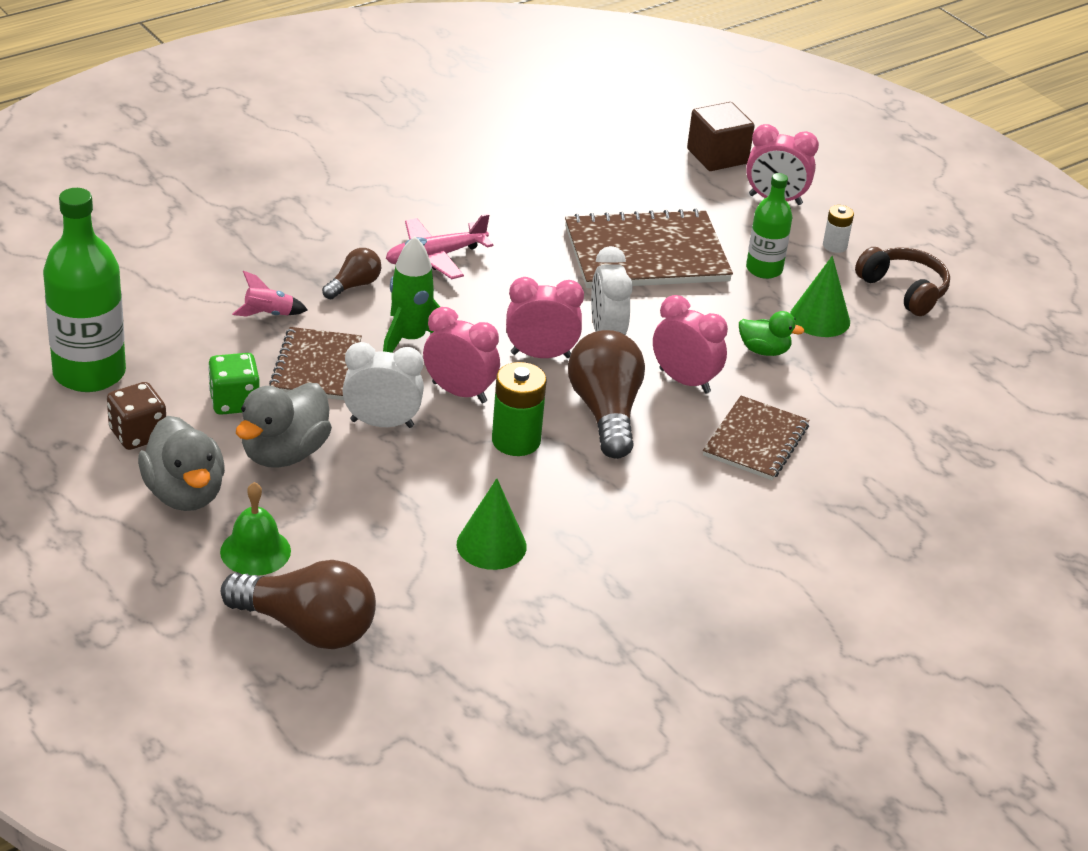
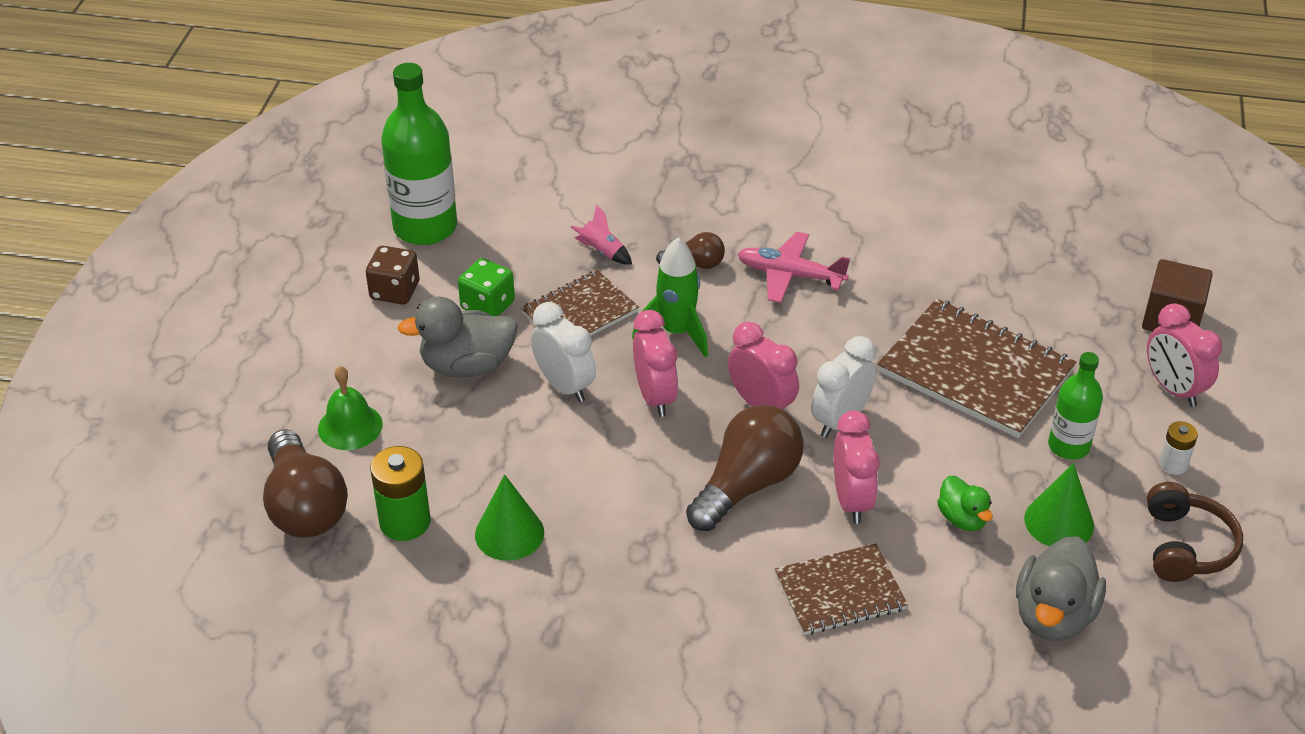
camera: 50 degrees right, 5 degrees up
grey duck [138,416,225,511] -> grey duck moved to [1016,536,1106,641]
green battery [492,362,546,456] -> green battery moved to [370,446,431,541]

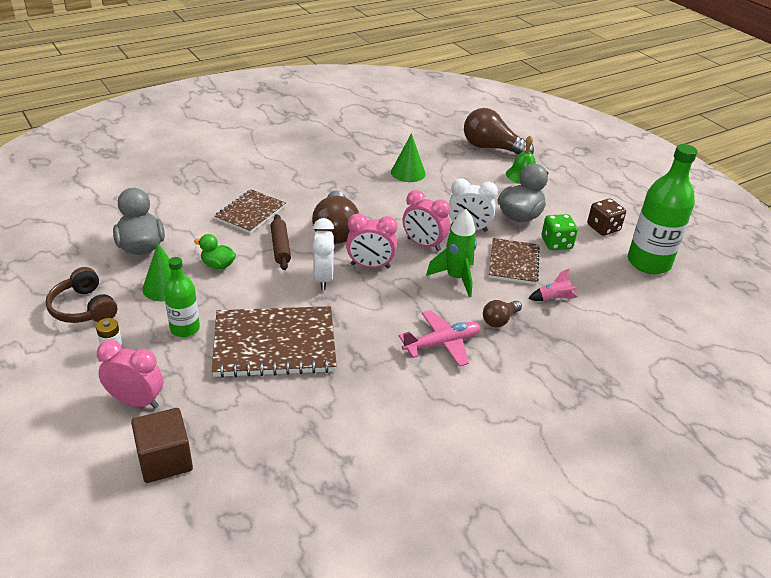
camera: 135 degrees right, 5 degrees down
green battery [370,446,431,541] -> none
pink clock [834,411,880,524] -> brown rolling pin [271,214,291,270]

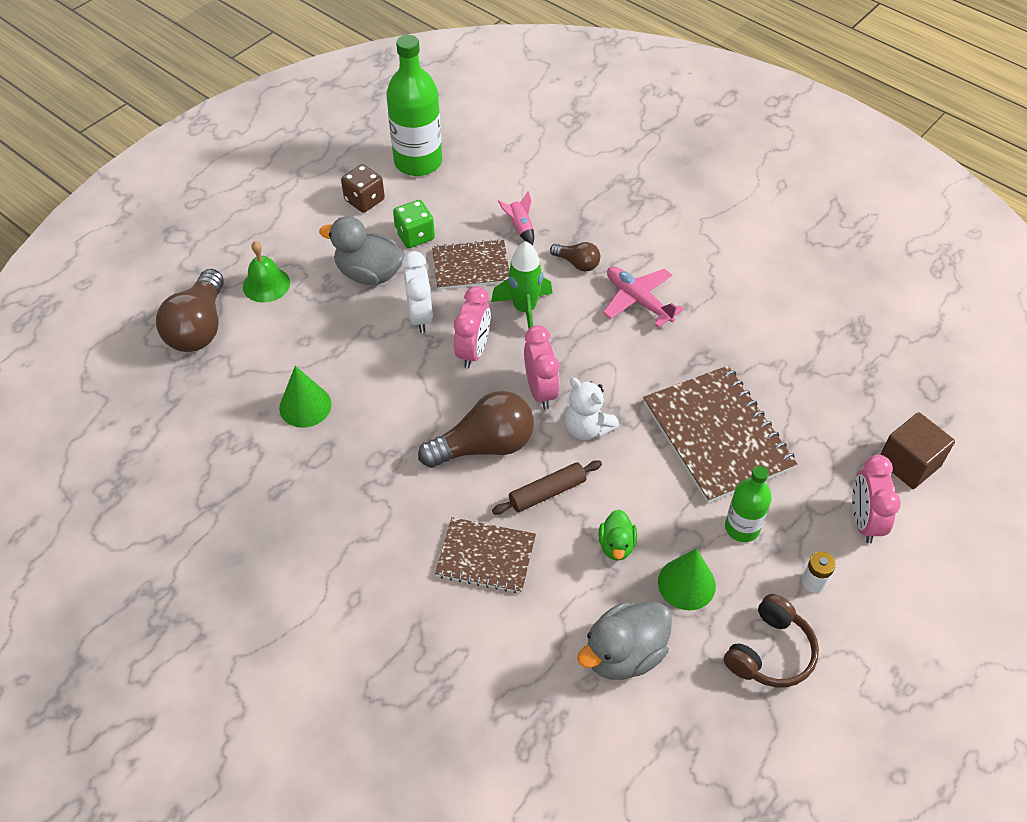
camera: 105 degrees left, 15 degrees up
white clock [312,218,334,290] -> white teddy bear [564,378,619,440]

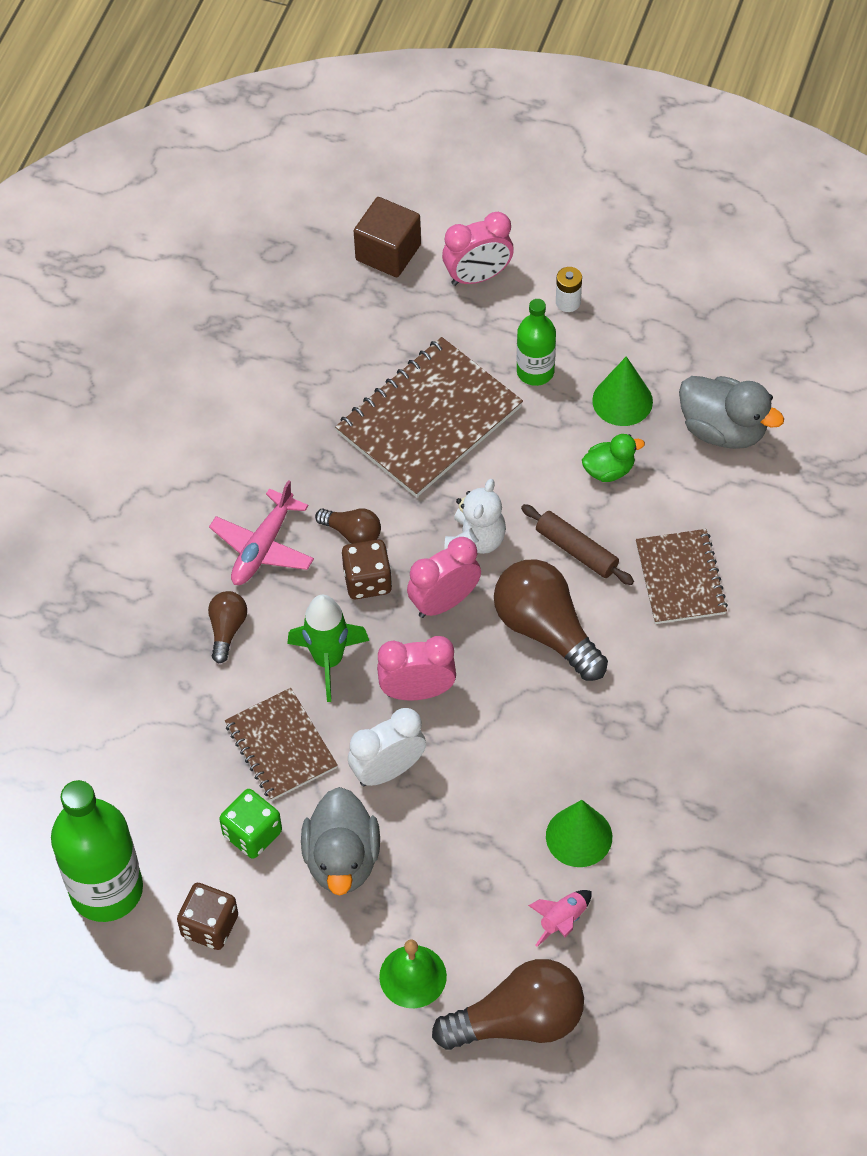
camera: 110 degrees left, 5 degrees up
pink rocket [498,191,534,246] -> pink rocket moved to [528,890,592,947]
brown headphones [724,594,819,687] -> none
none -> brown light bulb [315,508,381,544]
none -> brown dice [342,539,392,599]

